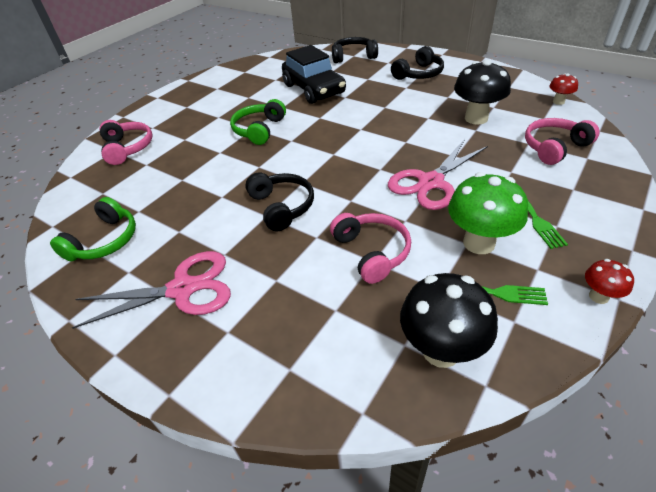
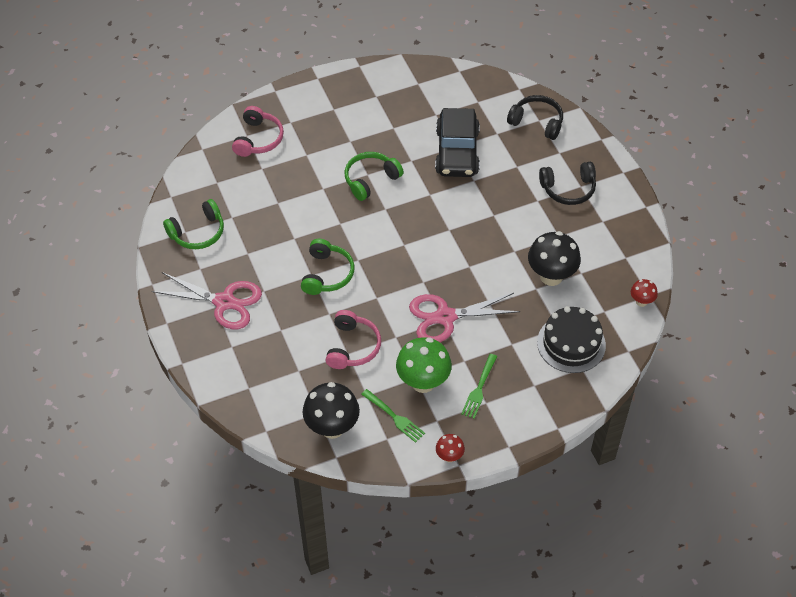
camera: 30 degrees right, 10 degrees up
black headphones [245,172,314,231] -> green headphones [301,239,355,295]
pink headphones [525,118,599,165] -> black cake [537,306,606,373]

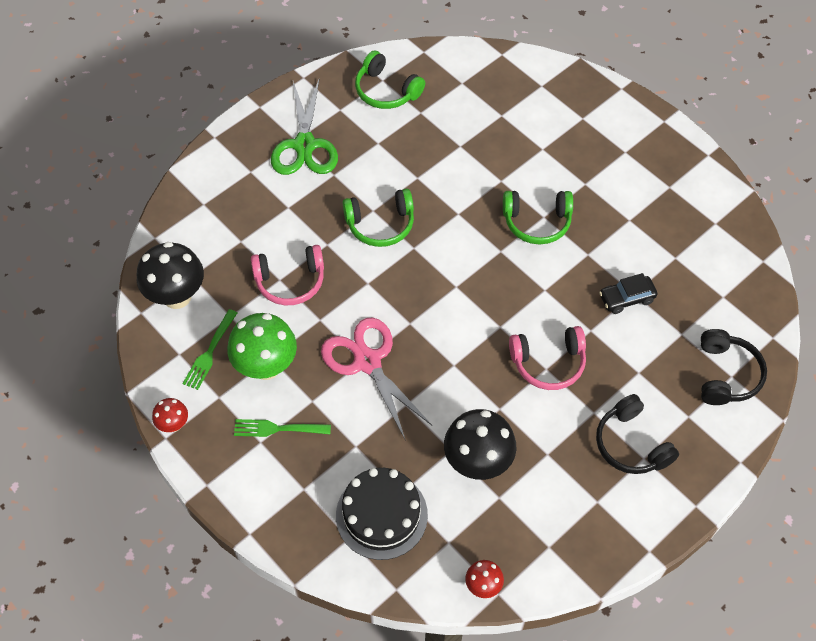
camera: 70 degrees right, 5 degrees up
pink scissors [152,272,262,329] -> green scissors [271,80,338,175]
pink headphones [232,106,284,157] -> pink headphones moved to [509,326,586,390]
green headphones [345,152,404,201] -> green headphones turned 150 degrees clockwise [503,191,573,245]
black car [435,108,480,177] -> black car [599,273,658,314], size x0.50

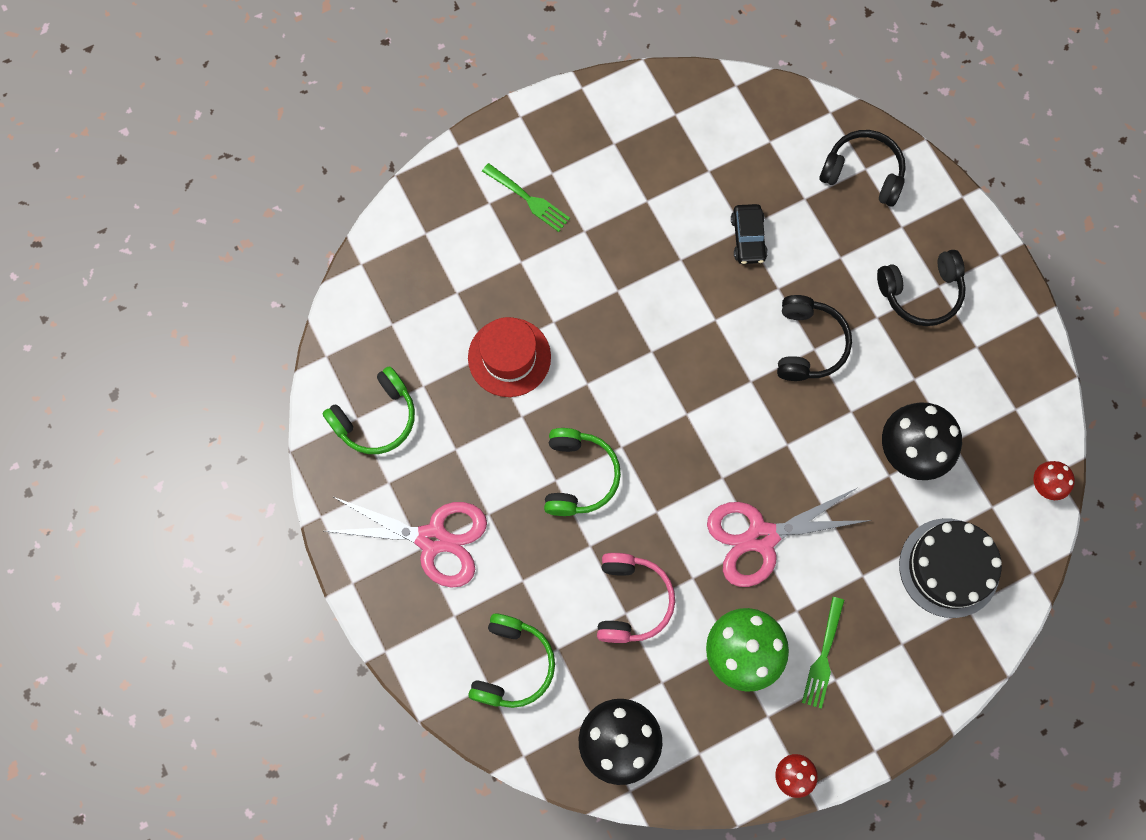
camera: 75 degrees left, 15 degrees up
green fork [182,309,237,390] -> green fork moved to [482,163,570,232]
green scissors [271,80,338,175] -> pink scissors [325,496,487,588]
green headphones [503,191,573,245] -> green headphones moved to [468,613,555,708]
pink headphones [509,326,586,390] -> black headphones [777,295,852,381]
none -> red hat [468,317,551,397]

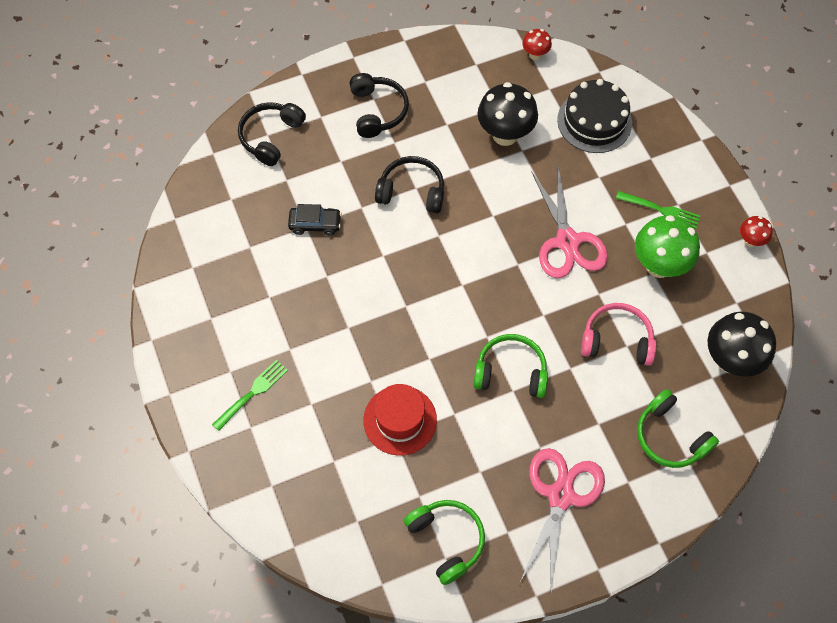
camera: 85 degrees left, 10 degrees down
green headphones [468,613,555,708] -> green headphones turned 150 degrees counterclockwise [637,389,719,468]

